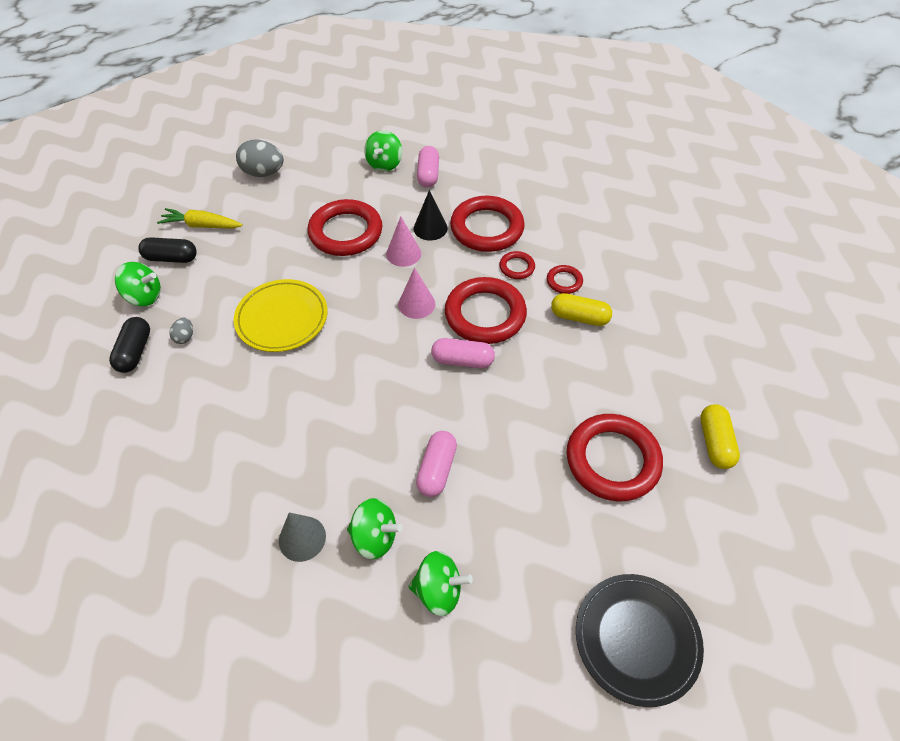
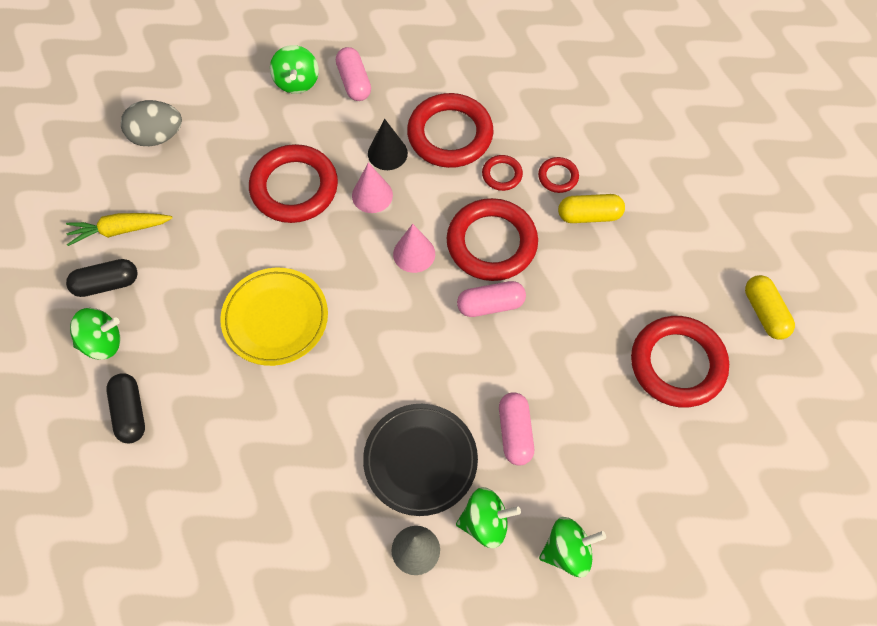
camera: 20 degrees left, 10 degrees up
grey egg [169,318,193,344] -> none
black plate [576,574,704,707] -> black plate moved to [363,404,478,516]

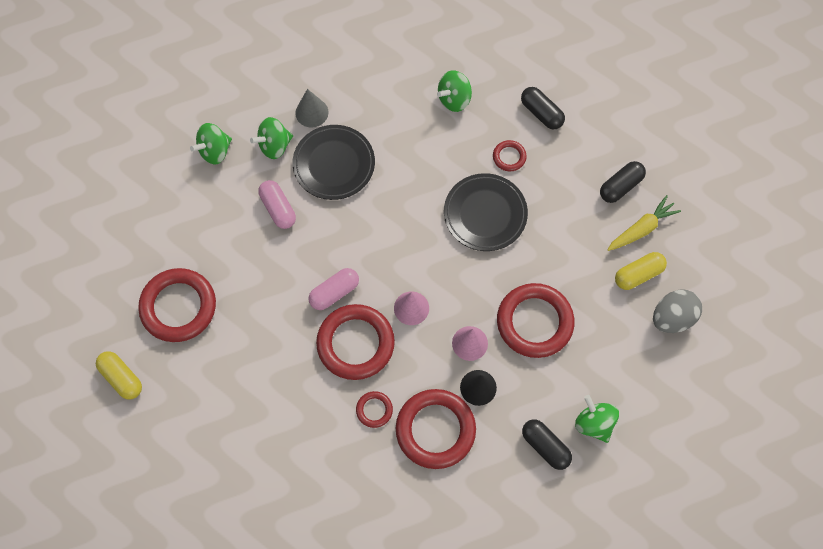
camera: 155 degrees right, 5 degrees up
green spinning top [70,308,121,360] -> green spinning top moved to [437,70,472,112]
yellow plate [220,268,328,366] -> black plate [444,173,528,251]
pink capsule [336,47,371,101] -> black capsule [522,419,572,470]
red ring [538,157,579,193] -> red ring moved to [493,140,527,171]
yellow capsule [558,194,625,223] -> yellow capsule moved to [615,252,667,290]

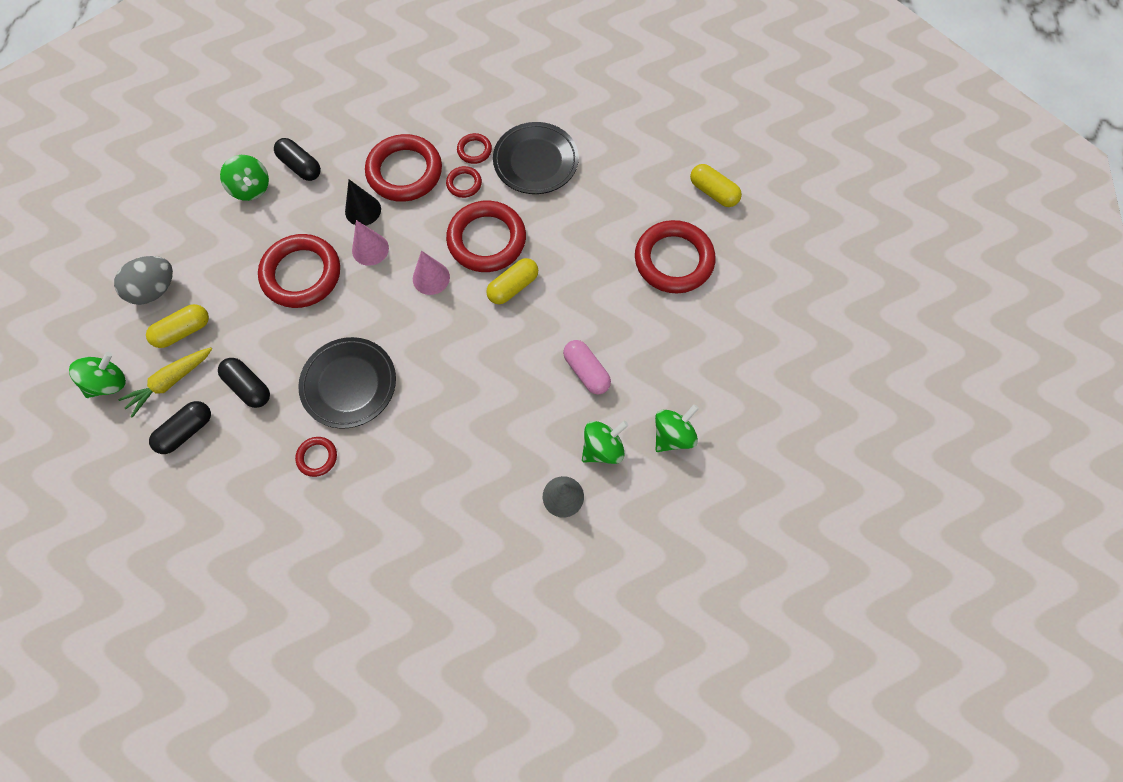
camera: 175 degrees right, 0 degrees up
black plate [292,125,375,200] -> black plate moved to [493,122,579,194]
pink capsule [308,268,359,310] -> yellow capsule [486,258,538,304]
green spinning top [437,70,472,112] -> green spinning top moved to [69,352,126,398]
black capsule [521,87,565,129] -> black capsule moved to [218,358,270,408]
none -> red ring [457,133,492,164]

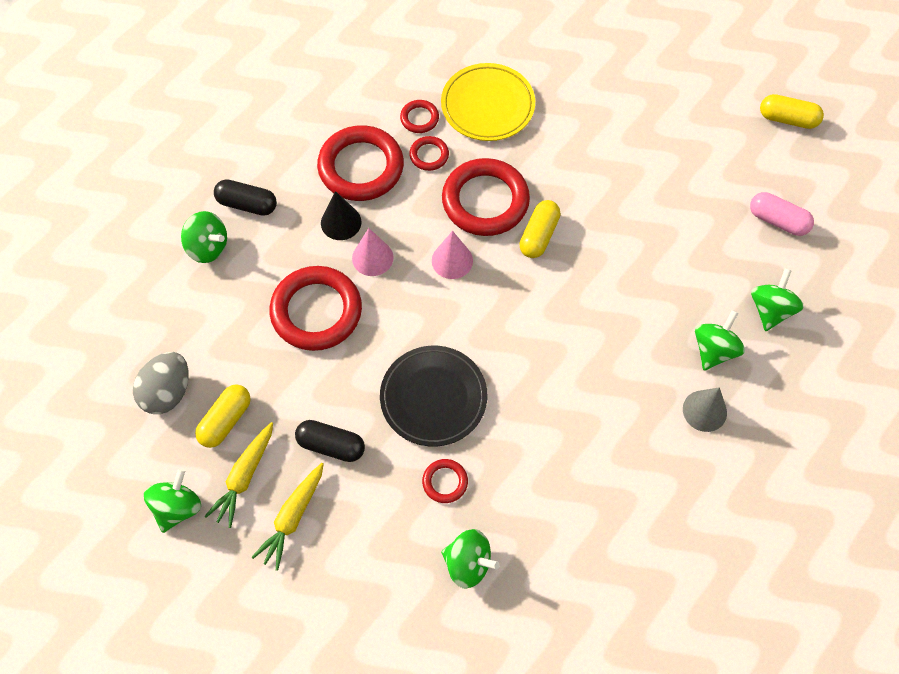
camera: 25 degrees left, 5 degrees down
black capsule [149,401,211,454] -> yellow carrot [251,463,324,571]
black plate [493,122,579,194] -> yellow plate [441,63,535,141]
pink capsule [563,340,611,394] -> pink capsule moved to [750,192,814,236]
red ring [635,220,715,293] -> none
yellow capsule [690,164,742,207] -> yellow capsule moved to [760,94,824,129]
none -> green spinning top [441,529,500,589]

